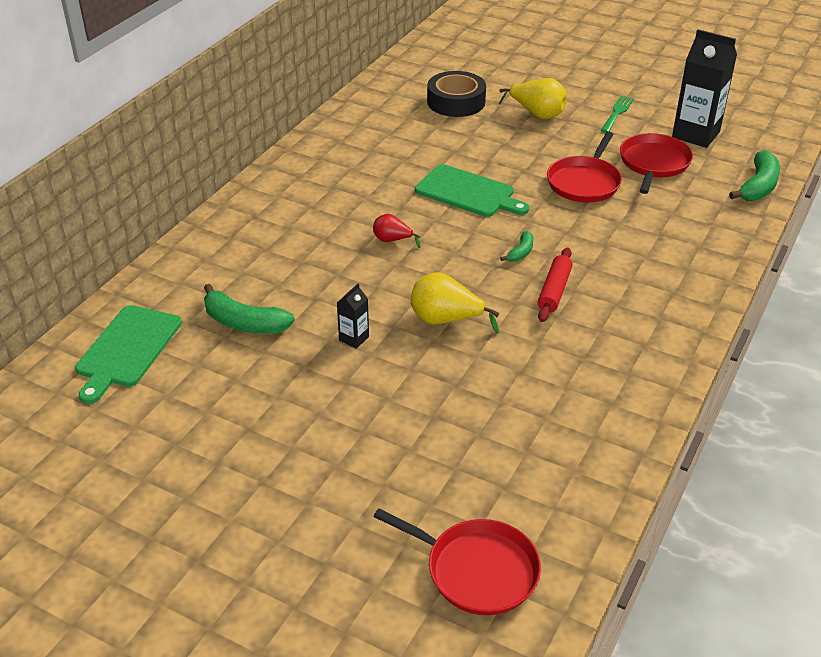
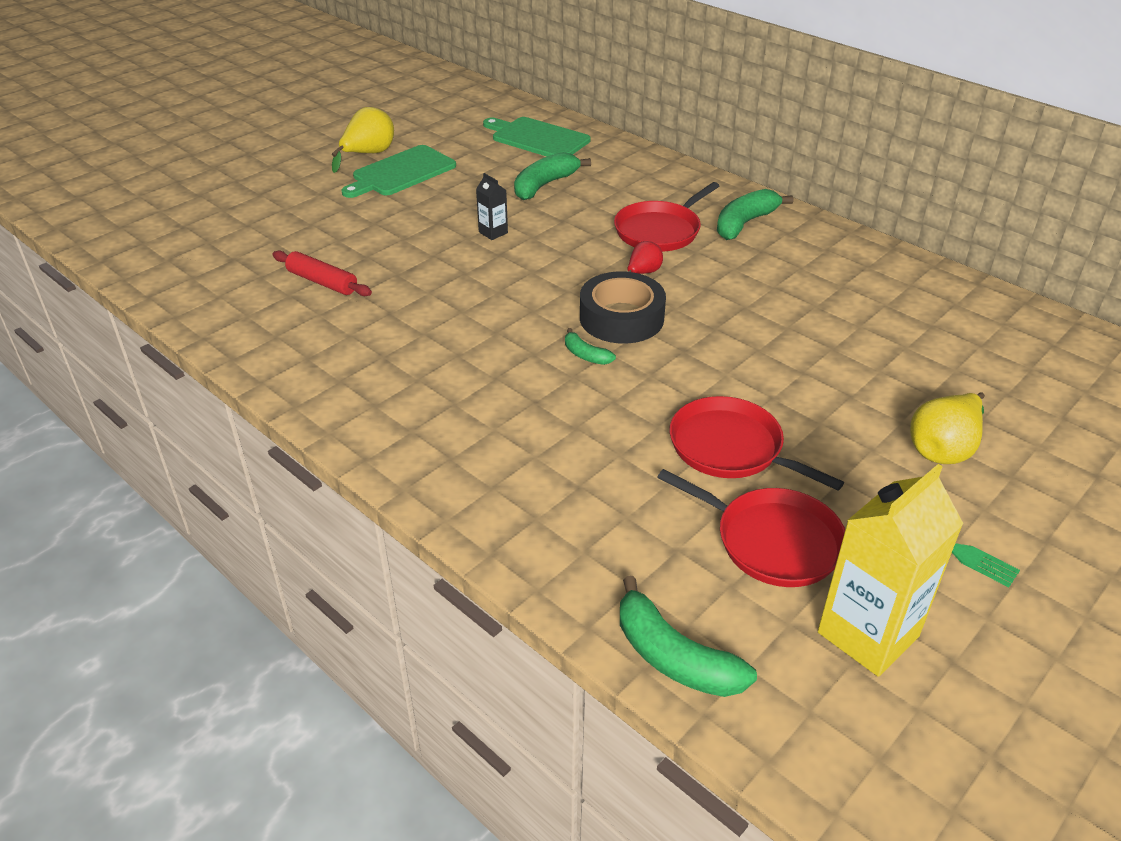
camera: 105 degrees right, 0 degrees up
red pan [373,508,541,615] -> red pan moved to [614,182,719,252]
yellow pear [411,272,500,333] -> yellow pear moved to [332,107,394,173]
green cutting board [415,164,529,217] -> green cutting board moved to [341,145,456,198]
black tape [427,71,486,117] -> black tape moved to [580,271,666,344]
red rolling pin [538,247,573,322] -> red rolling pin moved to [272,251,372,296]
black carton [672,29,737,148] -> yellow carton [818,464,963,677]
none -> green banana [717,189,793,240]

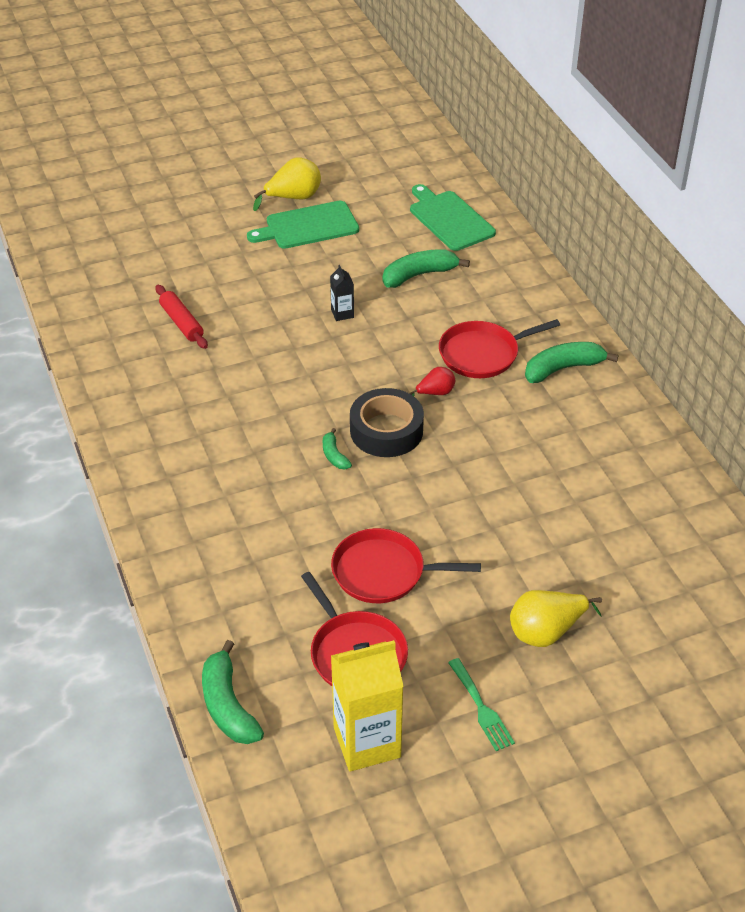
camera: 25 degrees right, 5 degrees up
red pan [670,396,844,491] -> red pan turned 60 degrees counterclockwise [331,528,481,603]

